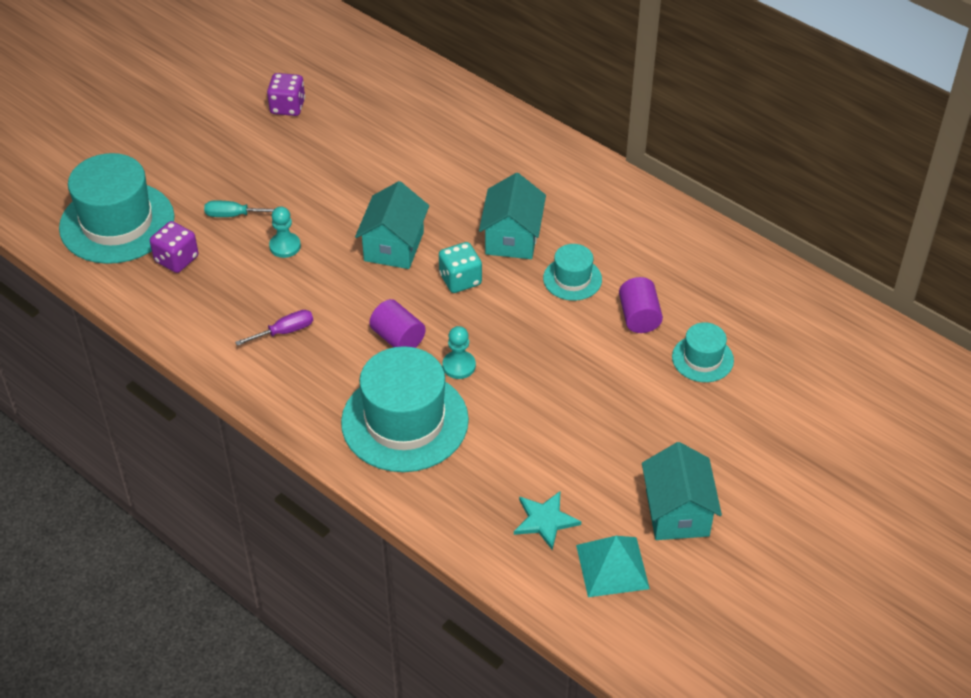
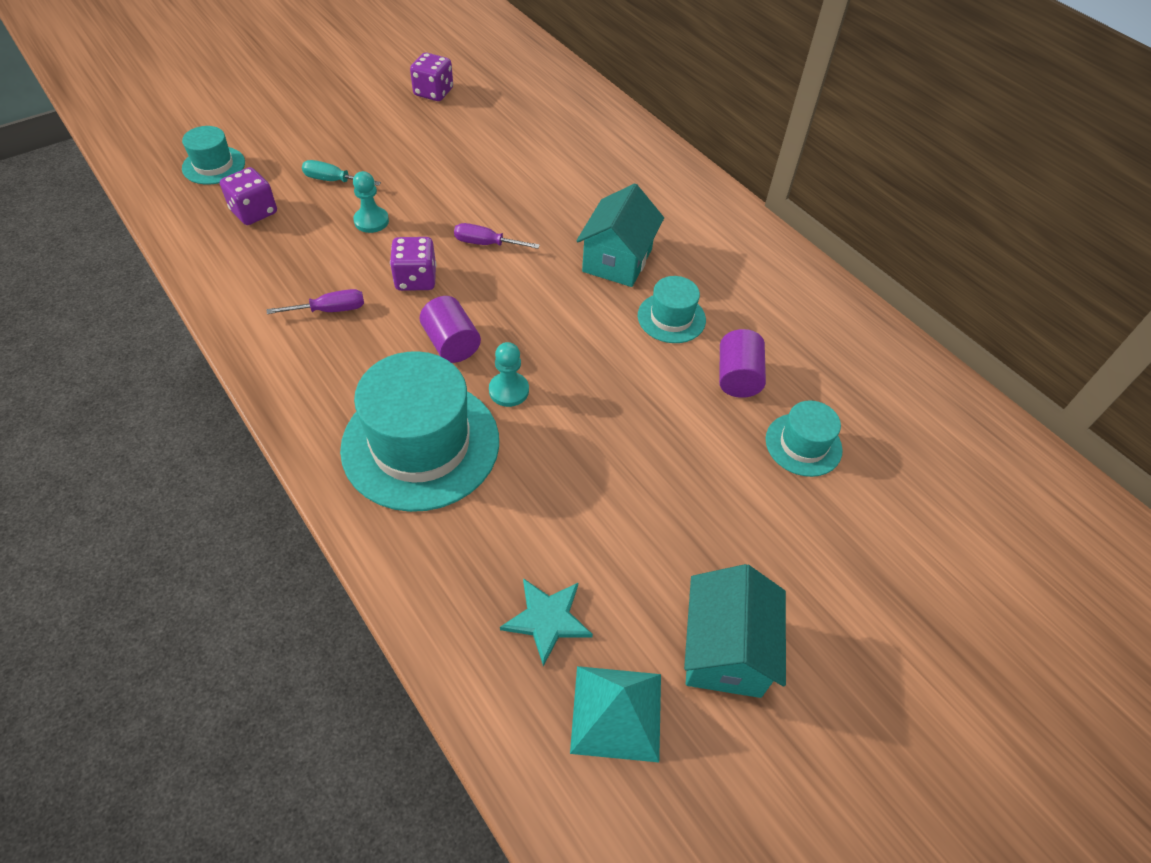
camera: 10 degrees right, 5 degrees up
turquoise hat [59,153,175,264] -> turquoise hat [182,126,245,185], size x0.50
turquoise house [355,181,429,269] -> purple screwdriver [454,223,540,249]
turquoise dice [439,242,482,293] -> none
none -> purple dice [390,237,436,291]

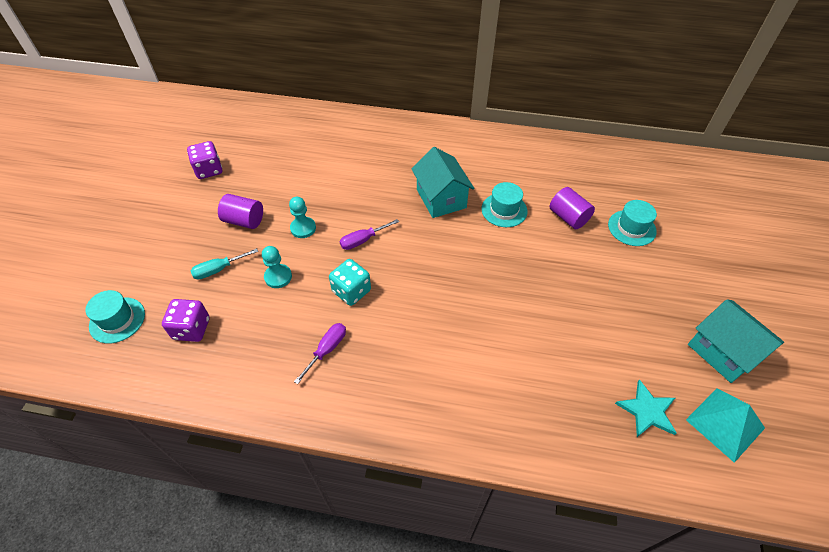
camera: 40 degrees left, 0 degrees up
turquoise hat [340,351,499,512] -> none
purple dice [390,237,436,291] -> turquoise dice [329,259,371,306]
purple cylinder [420,296,481,363] -> purple cylinder moved to [218,194,263,229]
turquoise pawn [489,342,529,407] -> turquoise pawn moved to [289,197,316,238]

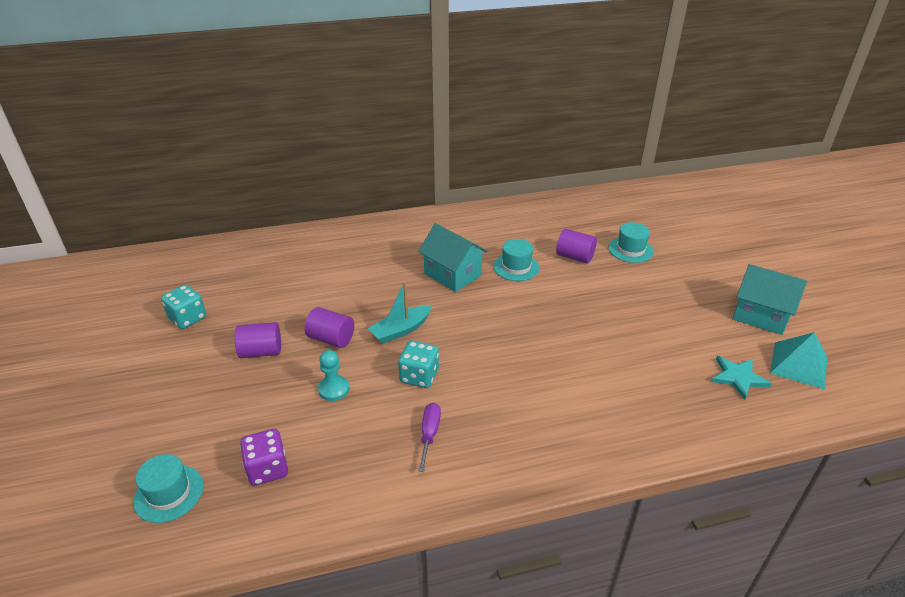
camera: 25 degrees left, 15 degrees down
purple dice [187,141,222,179] -> turquoise dice [161,285,206,329]
turquoise screwdriver [191,248,258,280] -> none
turquoise pawn [289,197,316,238] -> purple cylinder [305,307,354,348]
purple screwdriver [340,219,399,250] -> turquoise boat [368,282,432,344]

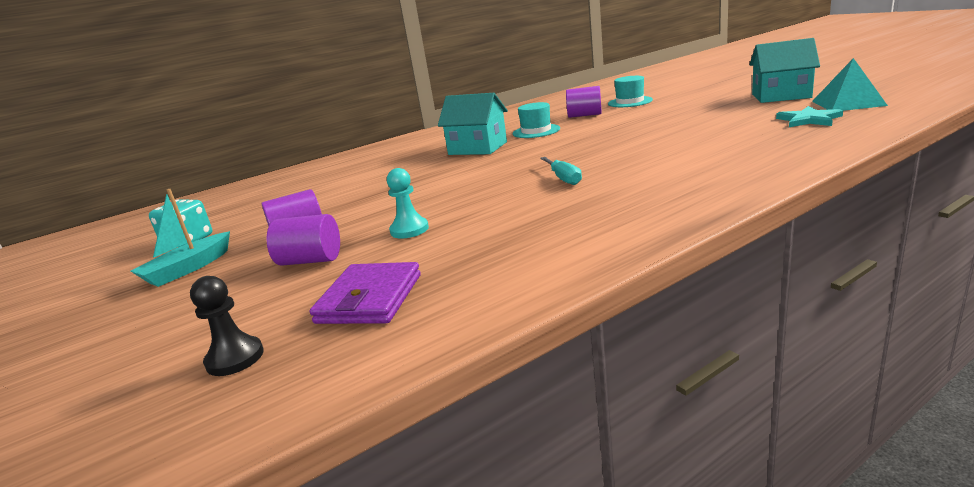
camera: 15 degrees left, 15 degrees down
turquoise hat [133,454,204,523] -> black pawn [190,276,264,376]
purple dice [240,429,288,486] -> purple wallet [310,262,421,324]
purple cylinder [305,307,354,348] -> purple cylinder moved to [267,214,340,266]
turquoise boat [368,282,432,344] -> turquoise boat moved to [131,189,230,287]
turquoise dice [398,341,439,388] -> none
purple screwdriver [418,403,441,472] -> none
none -> turquoise screwdriver [540,157,582,185]

